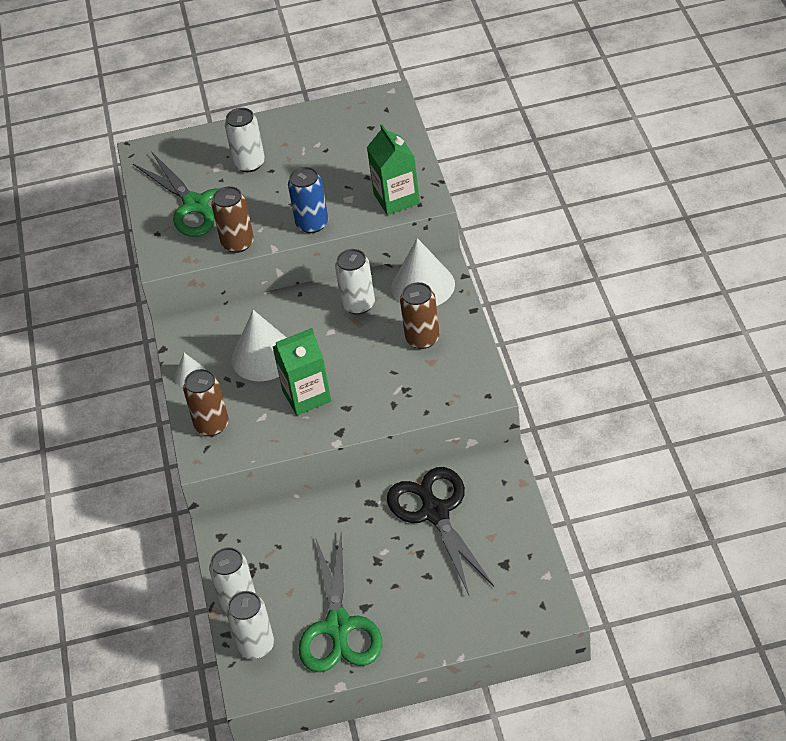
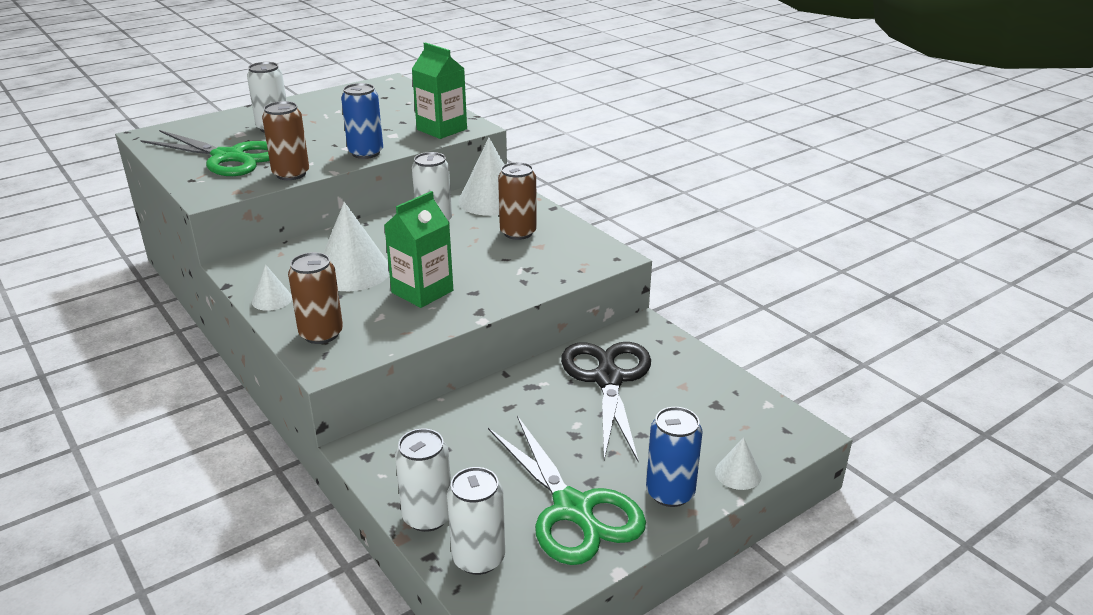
camera: 30 degrees left, 15 degrees down
black scissors [387,467,494,595] -> black scissors turned 45 degrees clockwise [561,342,651,461]
none -> blue can [646,407,703,507]
none -> white cone [715,437,762,490]

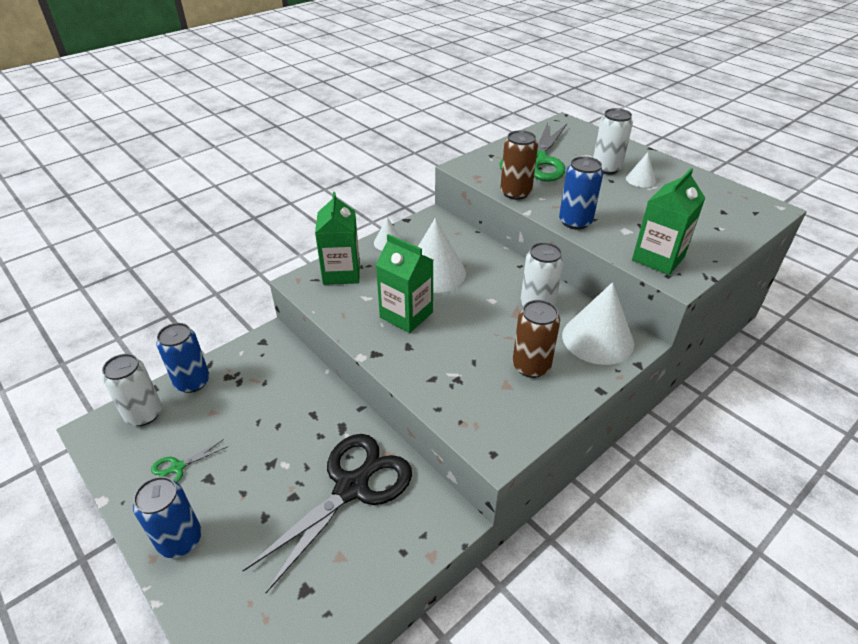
camera: 85 degrees right, 10 degrees up
brown can [288,252,343,344] -> green carton [315,192,360,285]
white can [395,429,451,532] -> blue can [157,323,210,393]
green scissors [488,416,646,565] -> green scissors [151,439,227,483], size x0.42
black scissors [561,342,651,461] -> black scissors turned 45 degrees counterclockwise [242,434,412,593]
white cone [715,437,762,490] -> white cone moved to [626,152,656,187]

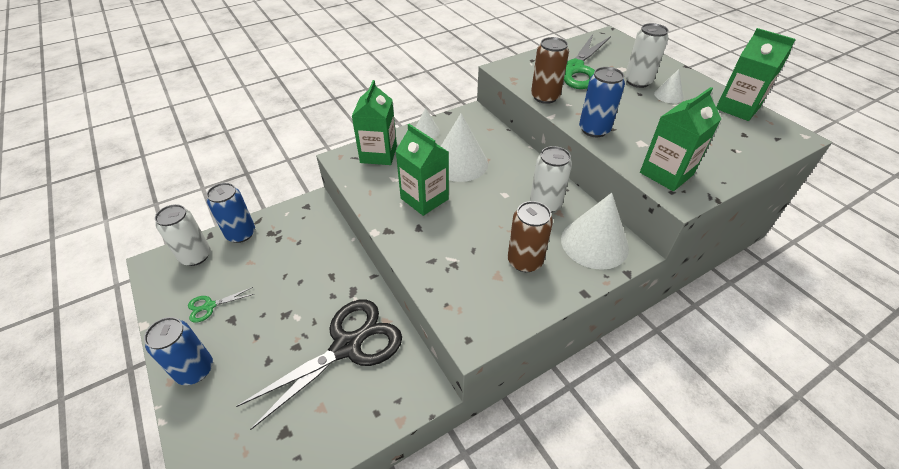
camera: 10 degrees right, 5 degrees up
none -> green carton [716,28,796,121]

